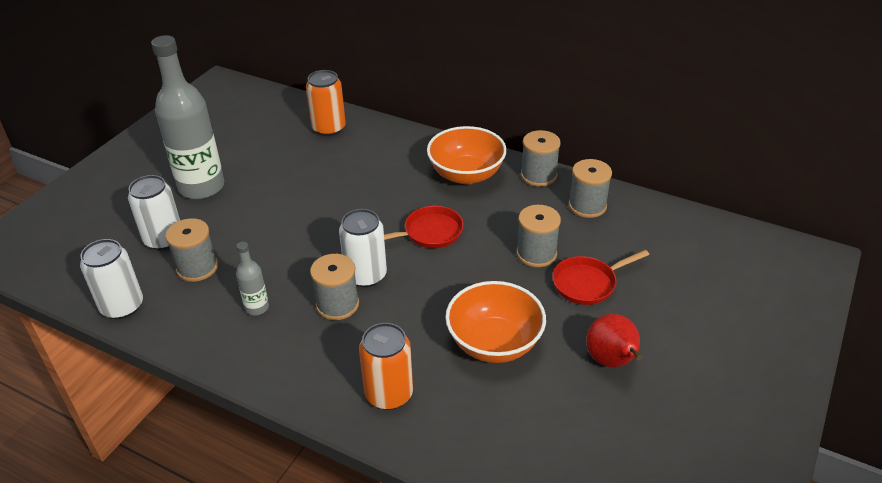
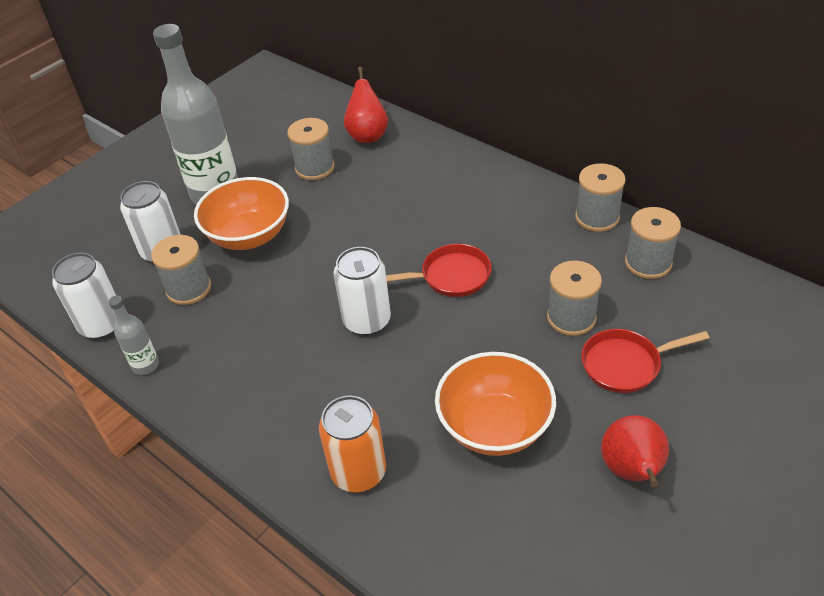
camera: 15 degrees right, 5 degrees up
grey bottle [236,242,269,315] -> grey bottle moved to [109,296,159,375]
orange can [306,70,346,136] -> red pear [344,67,388,143]
grey spool [310,254,359,320] -> grey spool moved to [287,118,335,180]
orange bowl [427,126,507,184] -> orange bowl moved to [194,177,289,250]

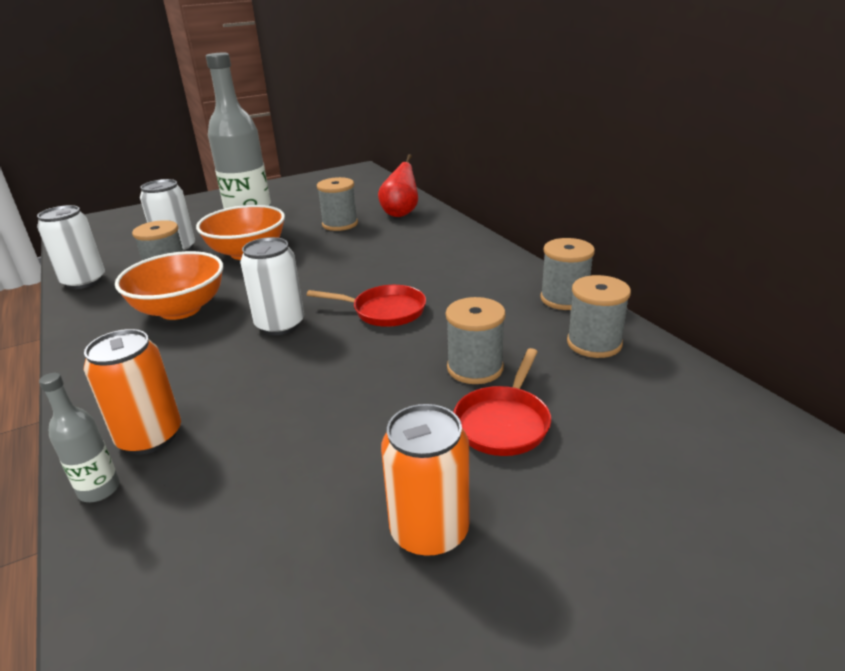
camera: 20 degrees right, 15 degrees down
grey bottle [109,296,159,375] -> grey bottle moved to [39,373,120,502]
orange bowl [435,352,556,456] -> orange bowl moved to [115,251,223,320]
red pan [581,329,709,393] -> red pan turned 75 degrees counterclockwise [454,348,551,456]
red pear [601,415,669,487] -> orange can [381,404,469,557]

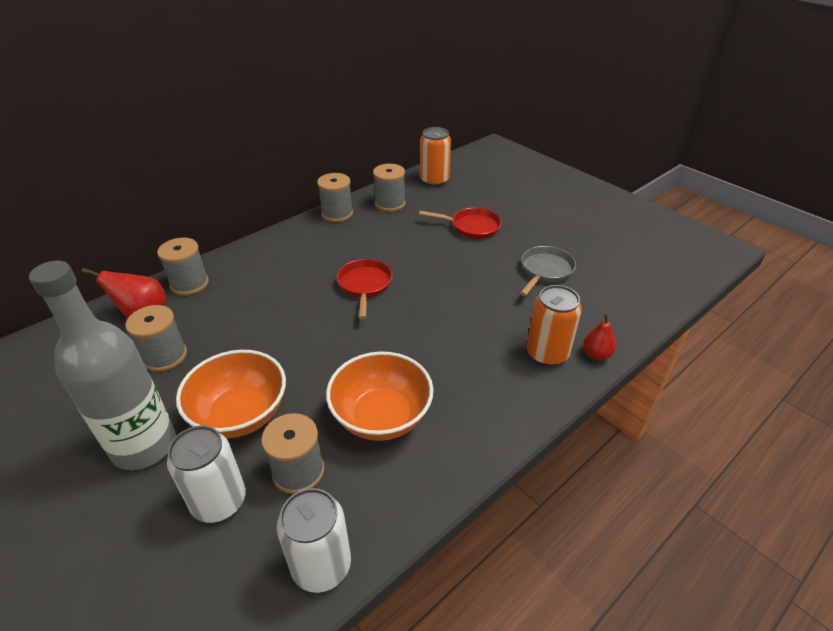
camera: 105 degrees left, 10 degrees up
grey bottle [39,373,120,502] -> red pear [583,314,616,360]
white can [240,237,304,335] -> none
orange can [381,404,469,557] -> orange can moved to [420,127,451,187]
grey spool [446,297,506,384] -> grey spool moved to [157,238,209,295]
none -> grey pan [520,246,576,296]

